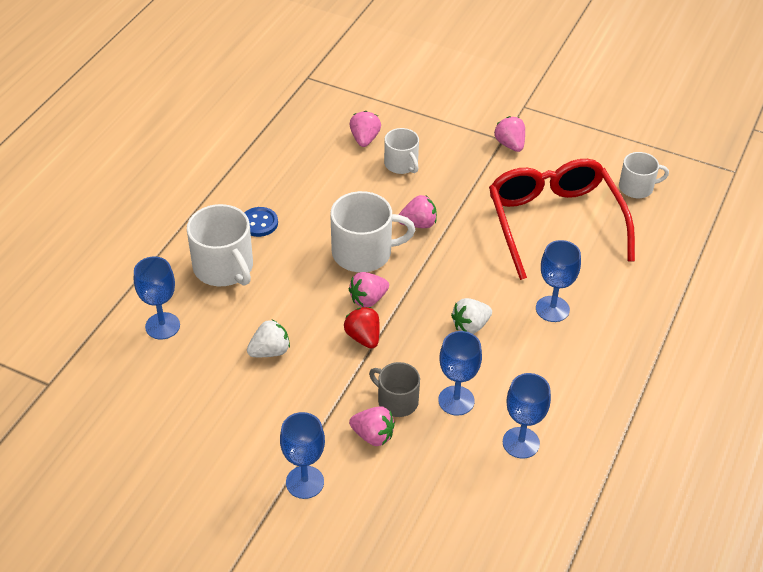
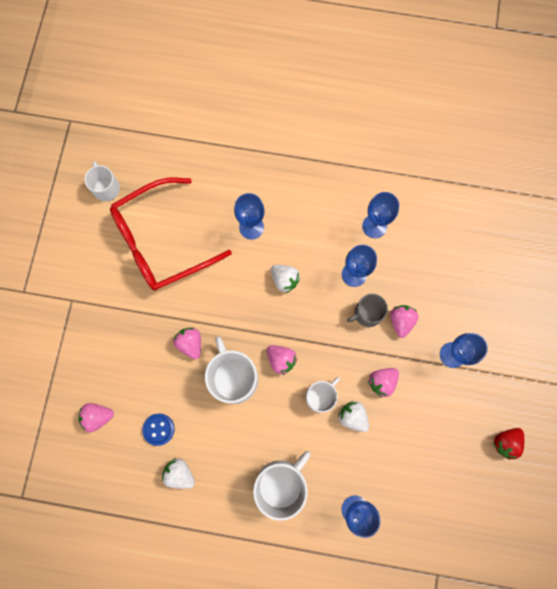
camera: 105 degrees left, 30 degrees up
blue button [244,207,278,237] -> blue button moved to [142,414,175,446]
red strawberry [344,307,380,349] -> red strawberry moved to [493,428,524,460]
grey mug [369,362,420,417] -> grey mug turned 45 degrees clockwise [347,294,388,327]
white mug [384,128,419,174] -> white mug moved to [305,377,340,413]
pink strawberry [494,116,525,152] -> pink strawberry moved to [368,368,399,398]
none -> white strawberry [162,458,195,489]

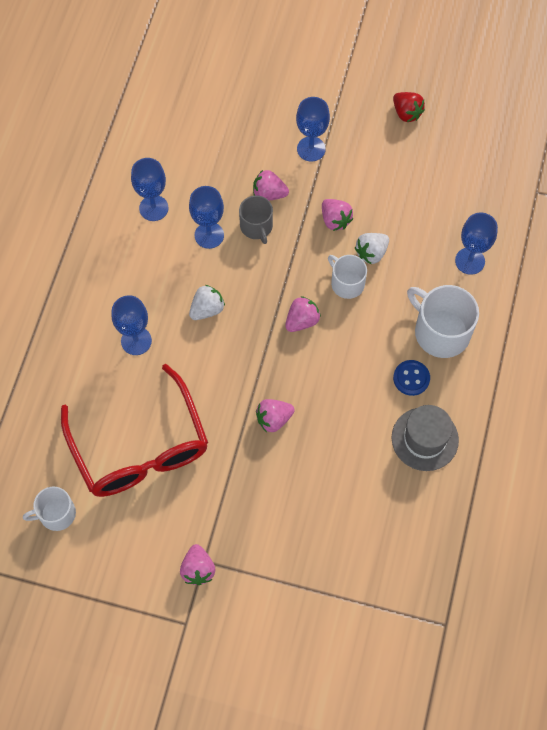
camera: 85 degrees left, 10 degrees down
pink strawberry [78,403,114,433] -> pink strawberry moved to [180,544,215,585]
blue button [142,414,175,446] -> blue button moved to [393,360,430,396]
white strawberry [162,458,195,489] -> grey hat [392,405,459,471]
white mug [205,336,258,404] -> none

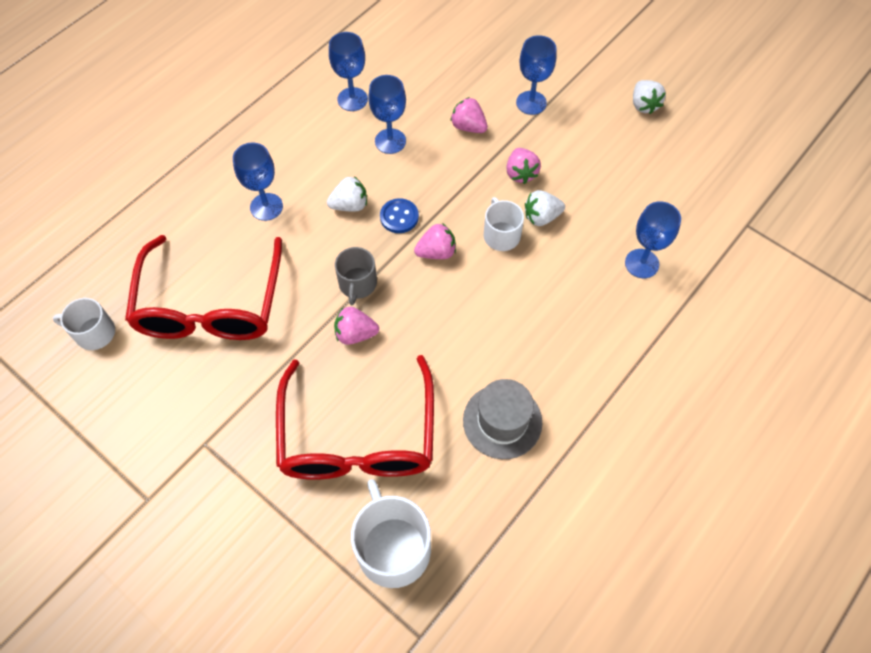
camera: 25 degrees right, 5 degrees down
pink strawberry [180,544,215,585] -> none
grey mug [239,196,273,244] -> grey mug moved to [335,247,377,305]
red strawberry [393,92,425,122] -> white strawberry [633,80,666,114]
blue button [393,360,430,396] -> blue button moved to [380,198,419,233]
white mug [407,285,479,358] -> white mug moved to [351,479,431,588]
none -> red glasses [276,355,434,480]

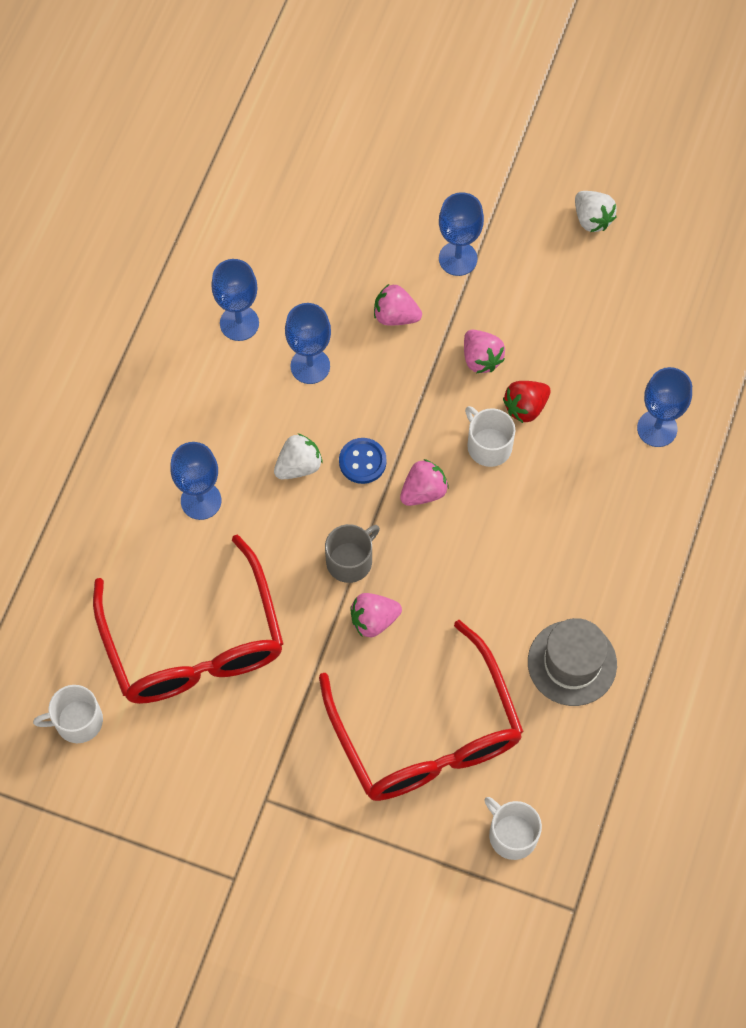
camera: 20 degrees left, 5 degrees up
grey mug [335,247,377,305] -> grey mug turned 120 degrees counterclockwise [325,524,380,583]
white mug [351,479,431,588] -> white mug [484,797,542,860], size x0.61
white strawberry [525,190,565,226] -> red strawberry [503,381,551,423]

